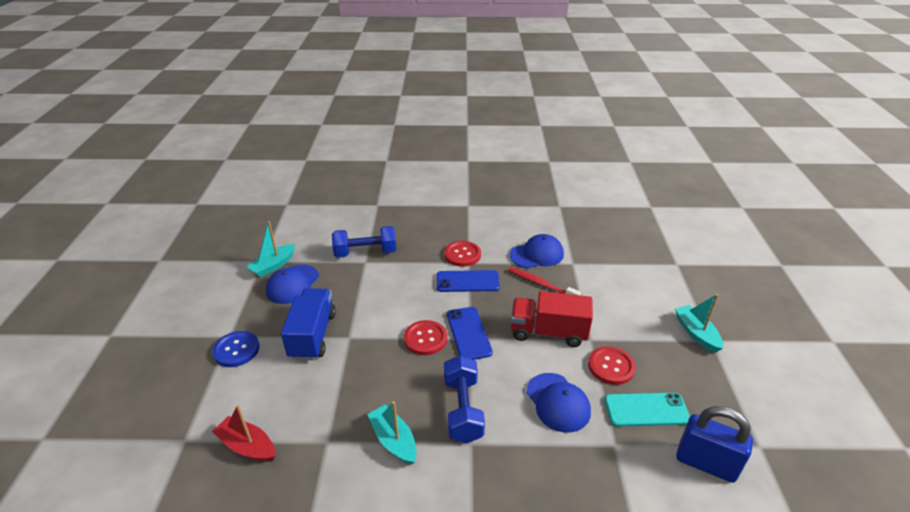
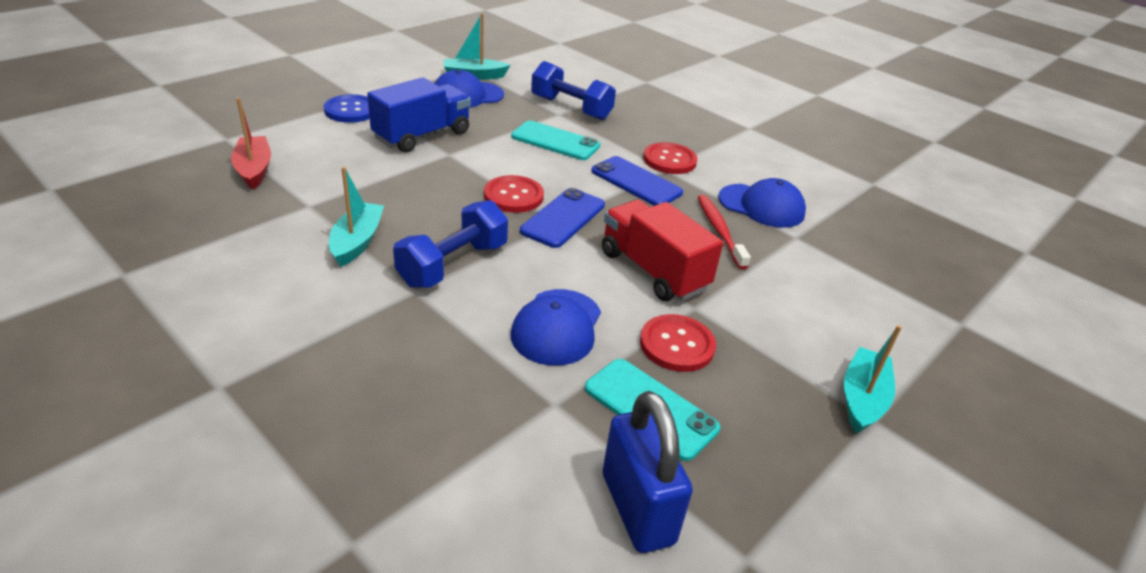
camera: 40 degrees right, 0 degrees up
none -> turquoise phone [511,121,600,160]

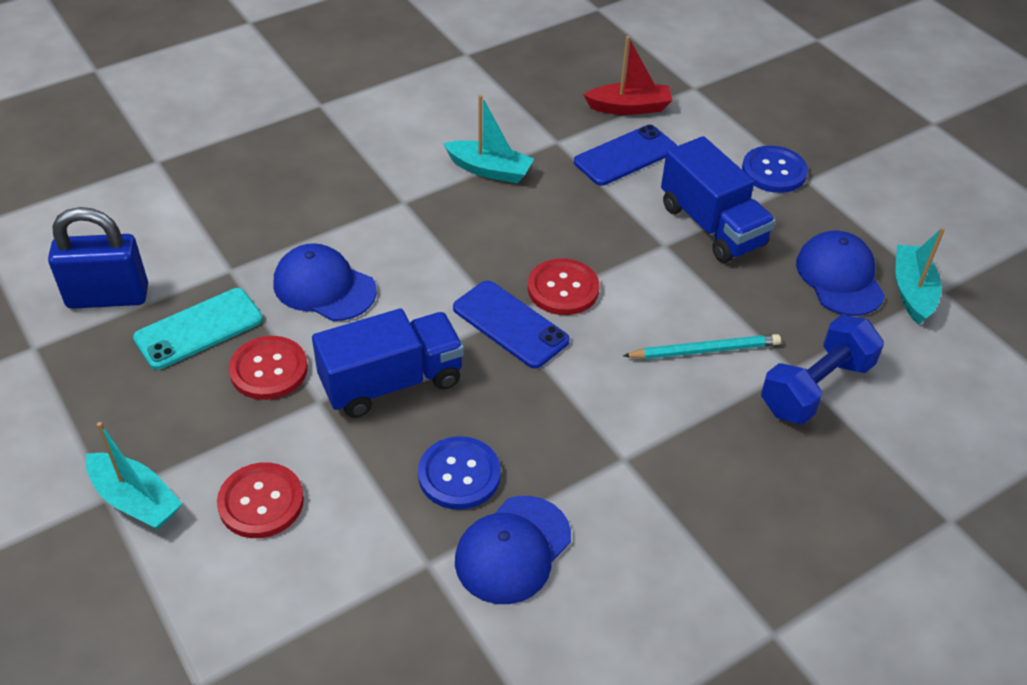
camera: 105 degrees right, 10 degrees up
blue dumbbell [393,200,508,288] -> none
turquoise phone [511,121,600,160] -> turquoise pencil [623,334,781,359]
blue phone [591,156,683,206] -> blue phone moved to [574,125,677,186]
red truck [602,200,723,301] -> blue truck [312,308,464,418]
red button [643,142,697,174] -> red button moved to [217,462,304,538]
red toothbrush [698,195,751,269] -> blue button [418,436,501,510]

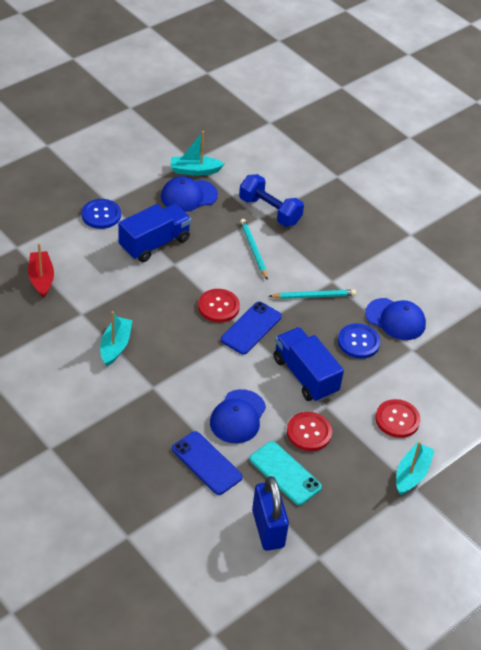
camera: 100 degrees left, 0 degrees up
blue phone [574,125,677,186] -> blue phone moved to [172,431,243,495]
none -> turquoise pencil [269,290,356,299]

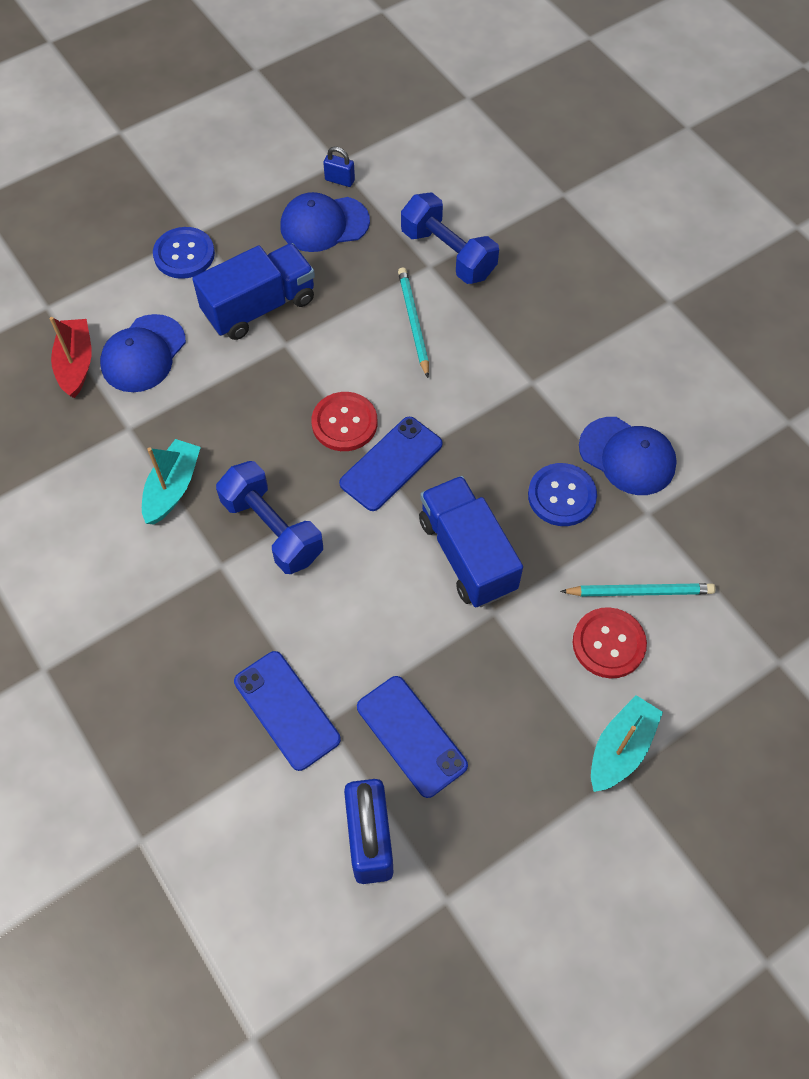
camera: 10 degrees right, 15 degrees up
turquoise boat [171,131,224,176] -> blue padlock [323,147,355,187]
blue cap [210,389,266,444] -> blue cap moved to [100,314,186,392]
turquoise phone [250,441,322,505] -> blue phone [357,676,468,798]
turquoise pencil [269,290,356,299] -> turquoise pencil moved to [560,583,716,596]
red button [287,412,332,451] -> none
none -> blue dumbbell [216,461,323,574]

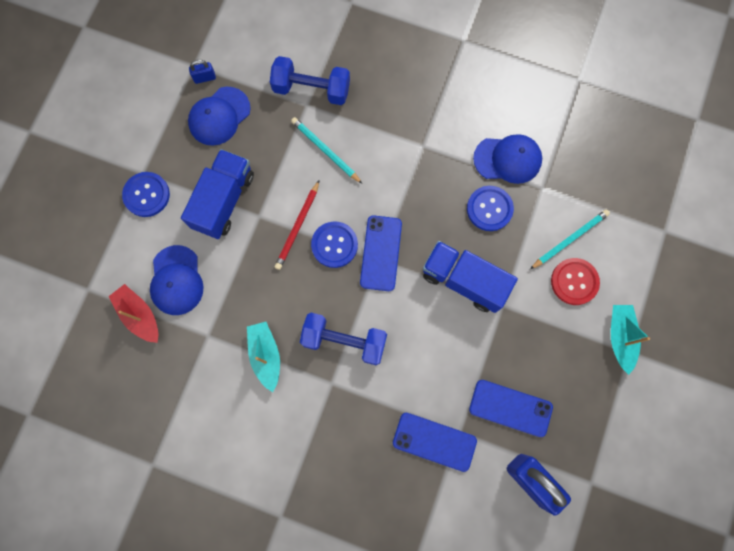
camera: 35 degrees left, 15 degrees up
red button [311,392,377,451] -> blue button [311,221,358,268]
none -> red pencil [274,181,319,270]

